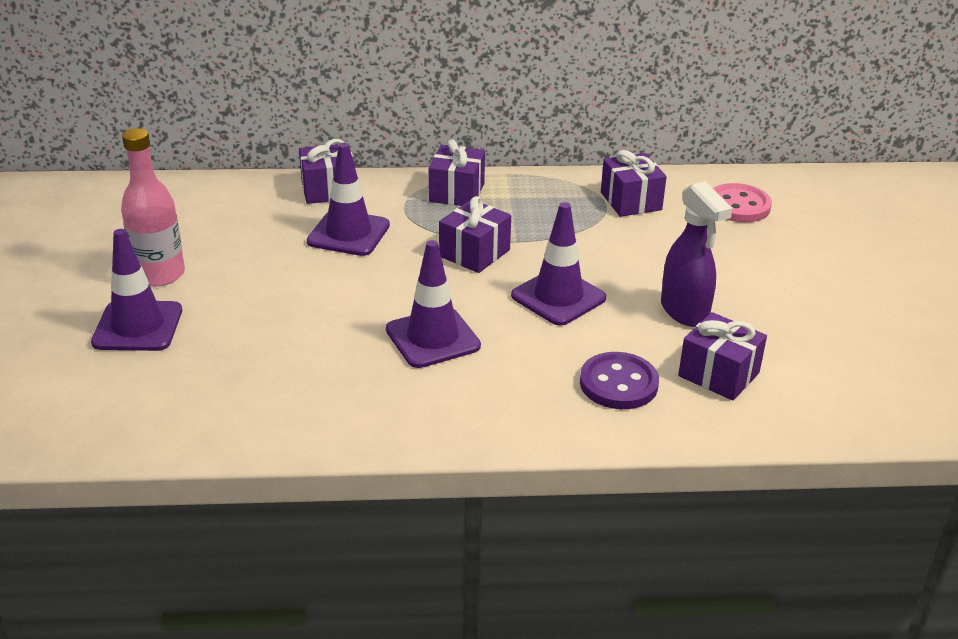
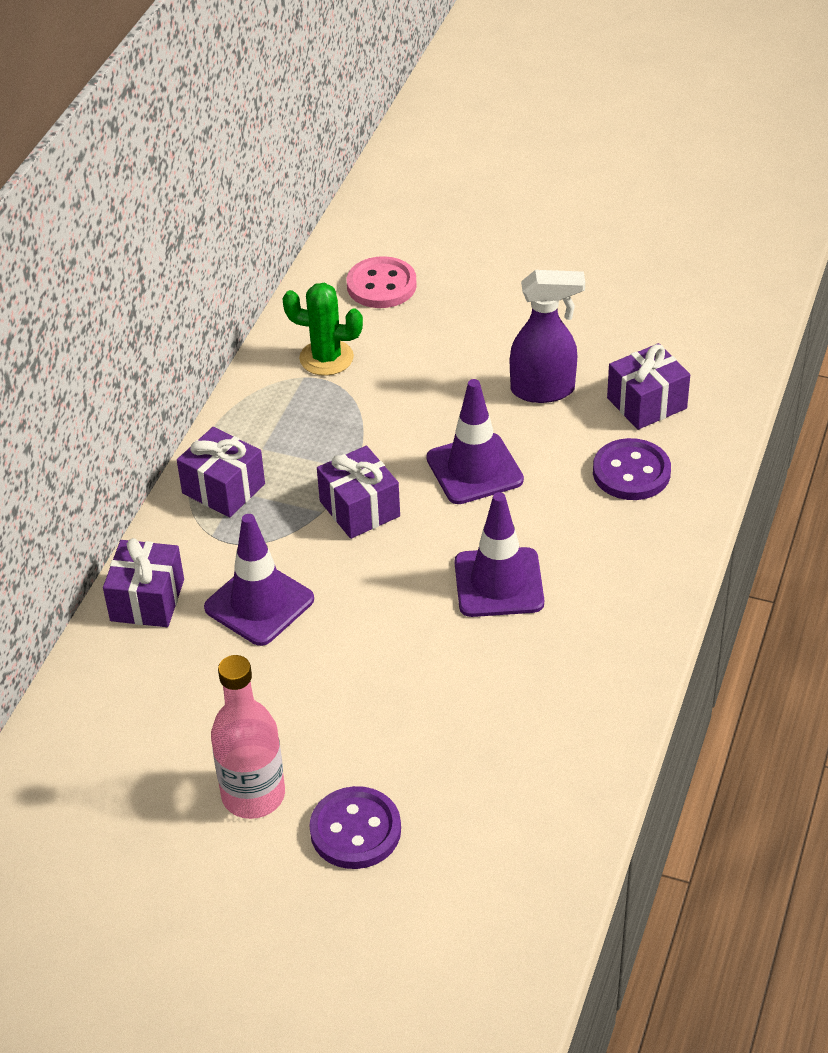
camera: 65 degrees left, 10 degrees up
purple traffic cone [91,229,182,351] -> purple button [309,786,401,869]
purple gift [601,150,666,217] -> green cactus [282,283,363,376]

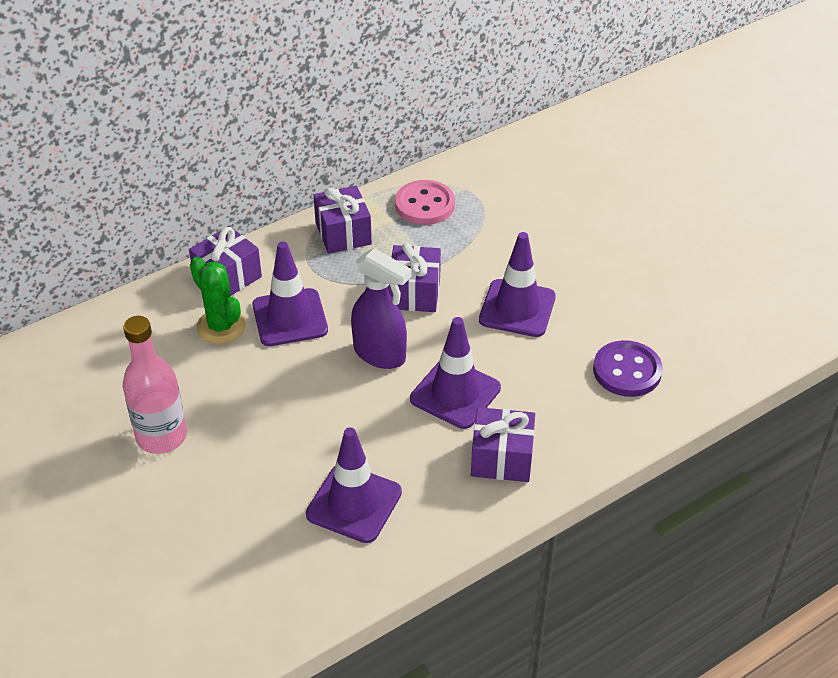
camera: 35 degrees right, 0 degrees up
green cactus [282,283,363,376] -> green cactus moved to [190,257,246,344]
purple button [309,786,401,869] -> none
pink button [347,256,417,308] -> pink button moved to [395,180,455,225]
purple spray bottle [510,270,585,403] -> purple spray bottle moved to [351,248,412,369]
purple gift [607,343,690,430] -> purple gift moved to [471,407,535,482]
none -> purple traffic cone [306,427,402,543]

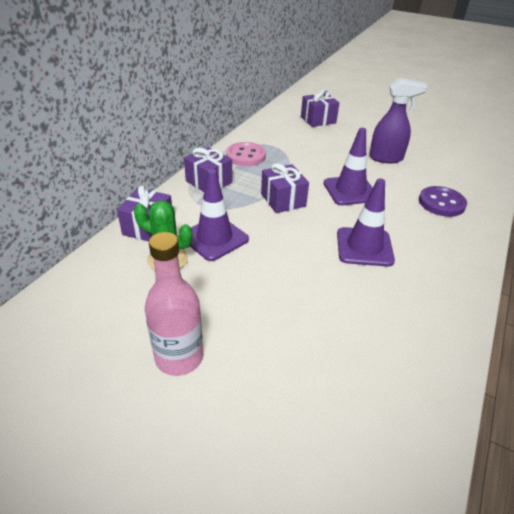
camera: 30 degrees left, 5 degrees down
purple traffic cone [306,427,402,543] -> none
purple spray bottle [351,248,412,369] -> purple spray bottle moved to [369,78,427,163]
purple gift [471,407,535,482] -> purple gift moved to [301,89,339,127]

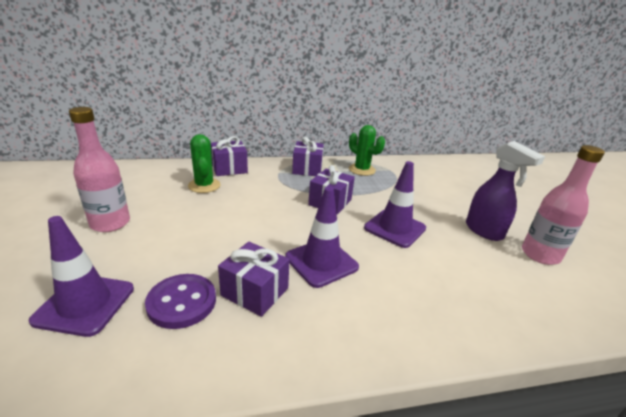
camera: 50 degrees right, 10 degrees down
purple traffic cone [190,169,249,261] -> purple traffic cone moved to [29,216,134,337]
pink button [226,142,266,166] -> green cactus [349,125,385,176]
purple gift [301,89,339,127] -> purple gift moved to [218,242,290,317]
purple button [419,186,467,217] -> purple button moved to [145,274,216,329]
none -> pink bottle [522,145,605,265]

